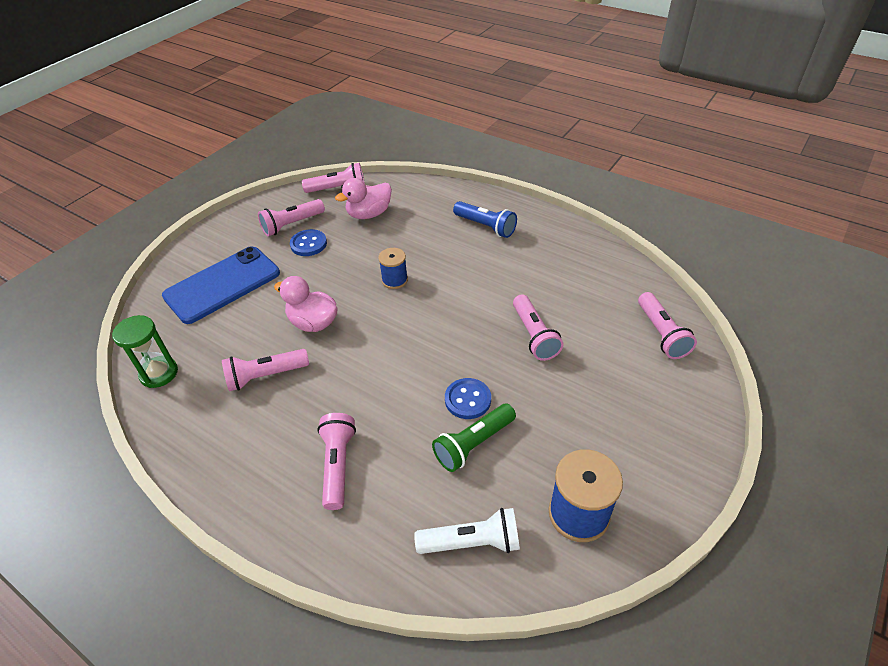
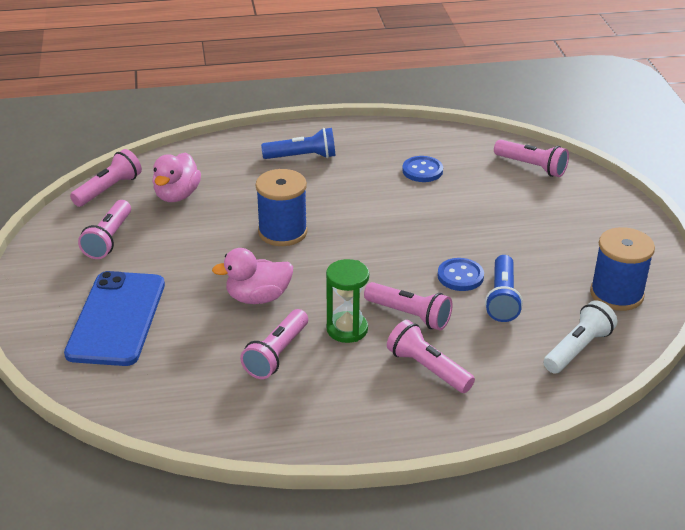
camera: 45 degrees left, 10 degrees down
green hourglass [112,315,178,388] -> green hourglass moved to [326,259,369,343]
blue button [290,229,327,256] -> blue button moved to [402,156,443,182]
blue spool [378,248,408,289] -> blue spool [256,169,308,246], size x1.66
green flashlight [432,404,516,472] -> blue flashlight [485,255,523,322]
pink flashlight [513,294,563,361] -> pink flashlight moved to [364,282,453,330]

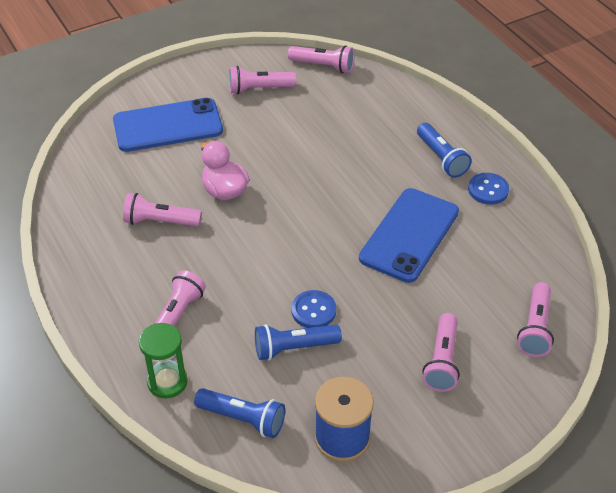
camera: 70 degrees right, 10 degrees up
pink duck [152,153,201,202] -> none
blue spool [256,169,308,246] -> none
green hourglass [326,259,369,343] -> green hourglass moved to [139,323,188,398]
pink flashlight [364,282,453,330] -> pink flashlight moved to [423,313,460,392]
blue button [402,156,443,182] -> blue button moved to [468,173,509,205]
white flashlight [544,300,617,374] -> blue flashlight [194,388,285,438]
none -> blue phone [359,188,459,283]

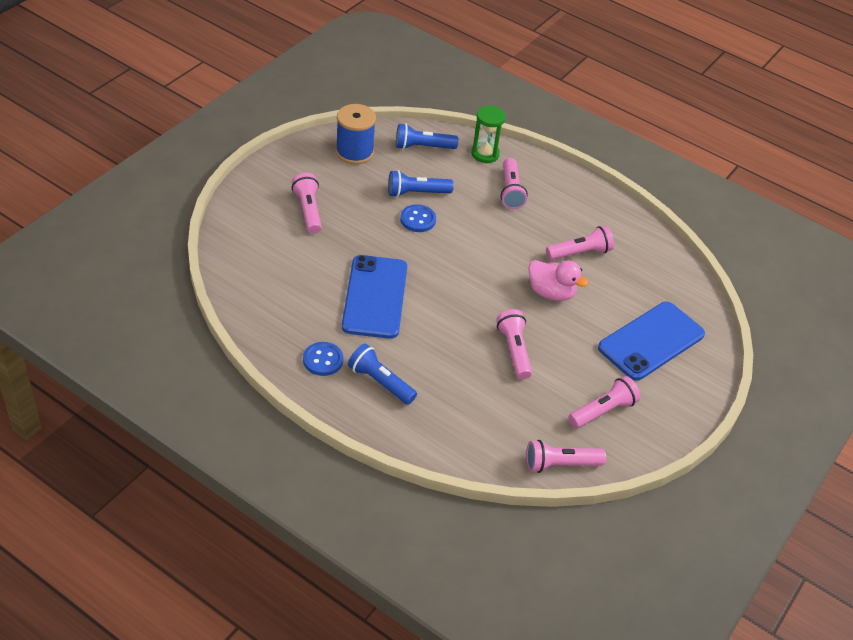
camera: 150 degrees right, 0 degrees up
blue flashlight [255,324,342,361] -> blue flashlight turned 150 degrees counterclockwise [388,170,454,197]
pink flashlight [517,282,554,357] -> pink flashlight moved to [496,309,532,379]

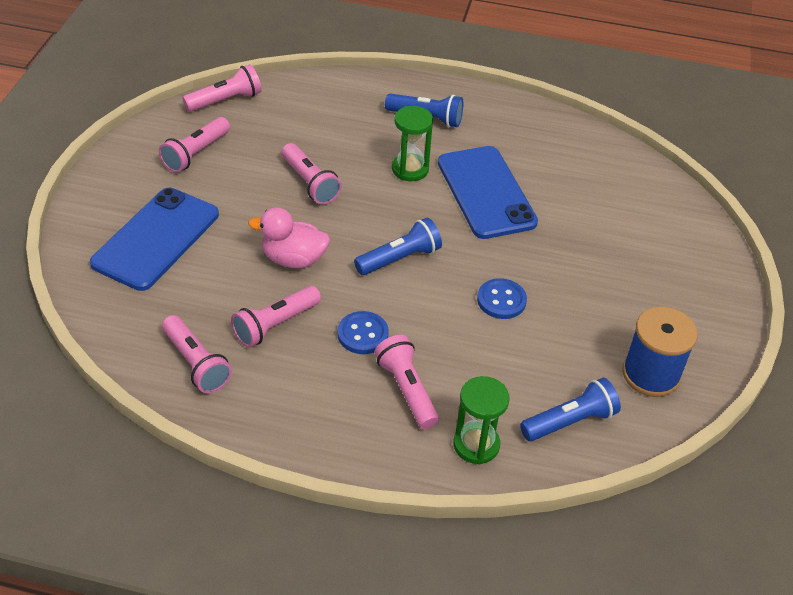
camera: 160 degrees right, 0 degrees up
pink flashlight [292,173,322,234] -> pink flashlight moved to [162,315,232,393]
blue button [303,342,343,376] -> blue button moved to [337,311,389,354]
blue flashlight [388,170,454,197] -> blue flashlight moved to [354,218,442,275]
none -> green hourglass [392,106,433,181]

